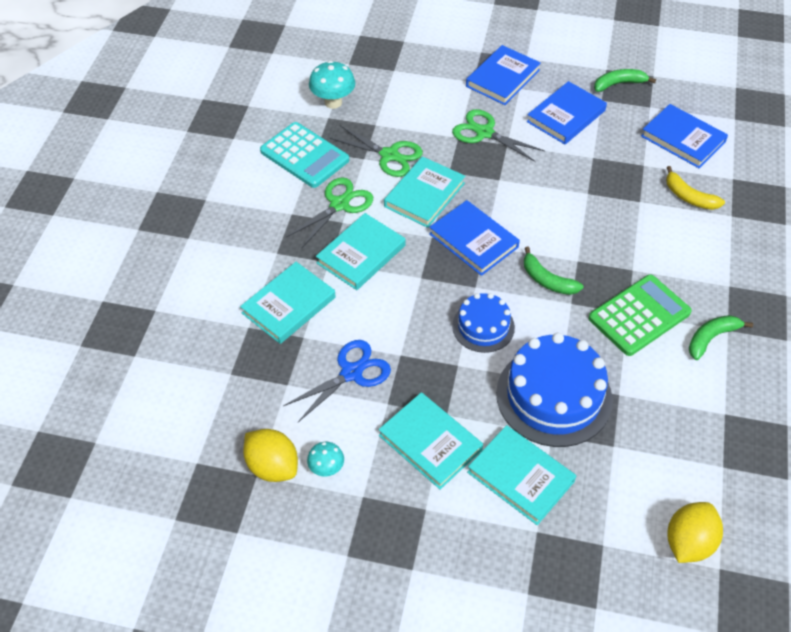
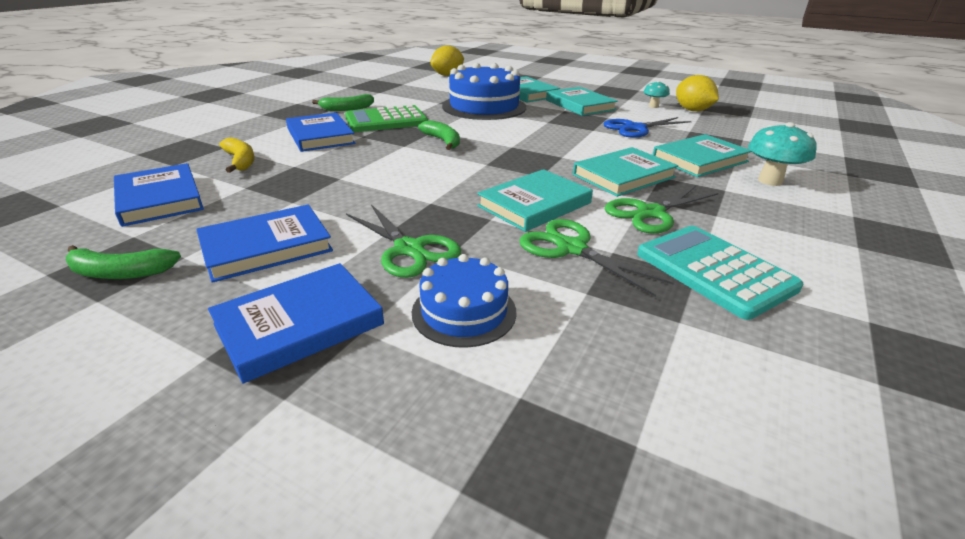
camera: 165 degrees left, 20 degrees down
turquoise mushroom [309,61,355,109] -> turquoise mushroom moved to [748,122,817,186]
blue book [429,200,520,276] -> blue book moved to [286,113,356,152]
blue cake [452,293,515,353] -> blue cake moved to [412,254,516,348]

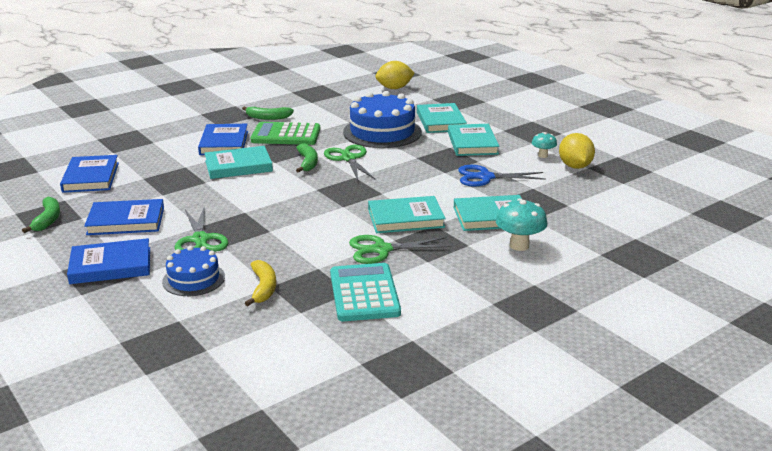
camera: 25 degrees right, 5 degrees down
green banana [65,245,181,279] -> green banana turned 120 degrees counterclockwise [22,197,60,233]
yellow banana [219,137,255,173] -> yellow banana moved to [245,260,276,306]
turquoise book [477,169,593,232] -> turquoise book moved to [204,146,273,179]
green scissors [519,219,674,297] -> green scissors moved to [324,145,375,180]

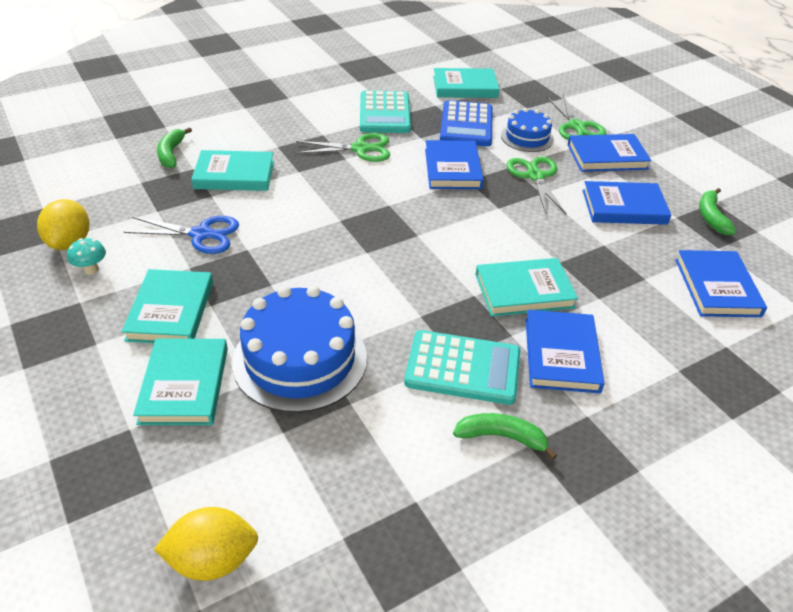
camera: 175 degrees left, 15 degrees up
yellow banana [245,260,276,306] -> blue calculator [440,100,493,146]
green calculator [251,122,320,145] -> turquoise calculator [404,330,520,405]
green banana [296,143,318,173] -> green banana moved to [157,127,192,168]
green scissors [324,145,375,180] -> green scissors moved to [546,95,606,140]
turquoise book [368,196,446,233] -> turquoise book moved to [433,68,500,98]
turquoise mushroom [496,199,548,251] -> none
none -> blue book [425,140,484,189]

